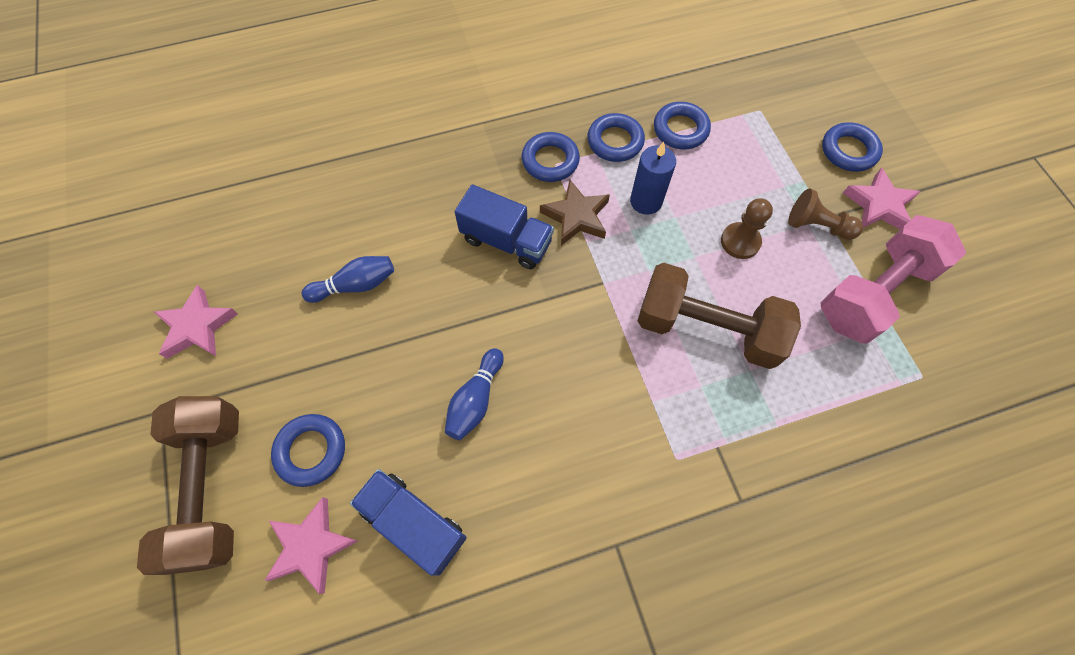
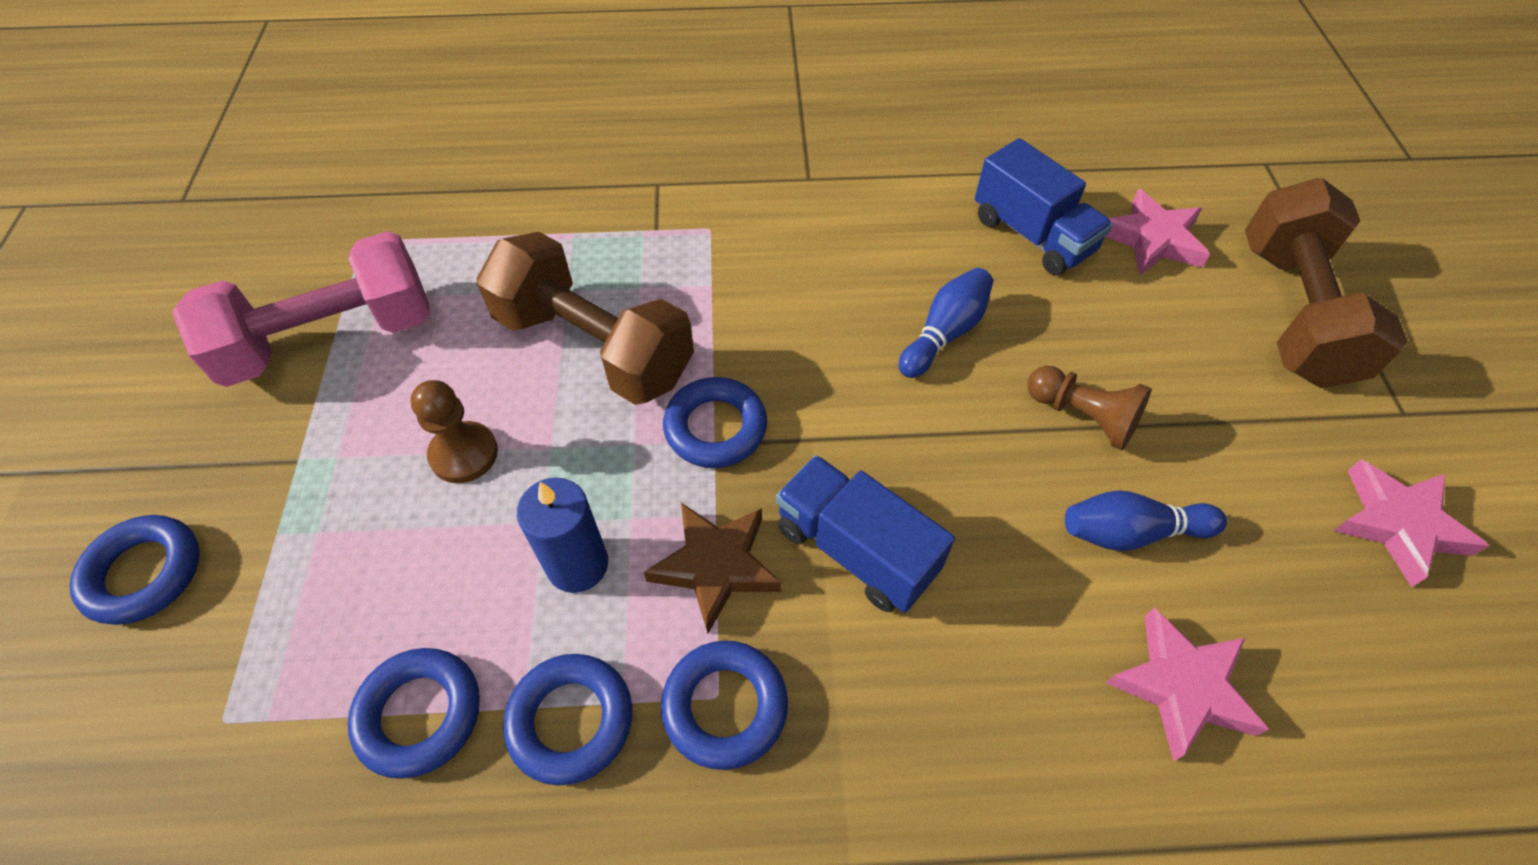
camera: 165 degrees left, 10 degrees down
blue ring [271,414,345,487] -> blue ring moved to [663,377,767,468]
brown pawn [788,188,863,240] -> brown pawn moved to [1027,365,1151,450]
pink star [843,168,921,229] -> pink star moved to [1106,608,1269,761]

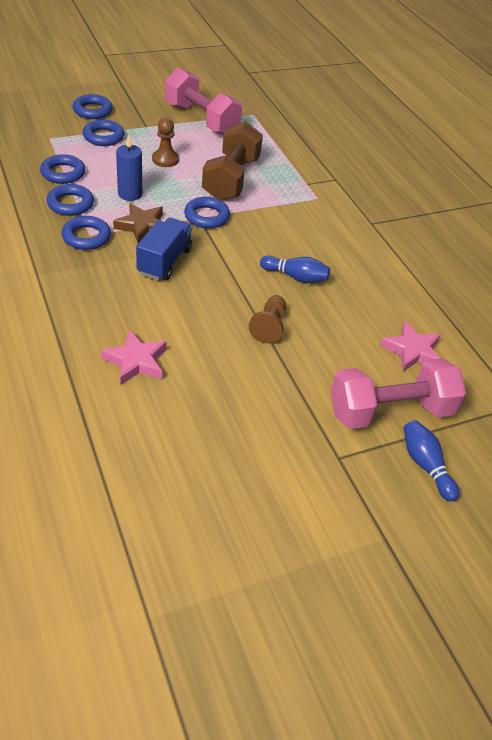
camera: 65 degrees right, 10 degrees down
blue truck [975,138,1113,276] -> none
blue bowling pin [1065,490,1227,551] -> blue bowling pin moved to [403,420,459,502]
brown dumbbell [1245,178,1408,388] -> pink dumbbell [330,358,466,429]
pink star [1334,459,1489,587] -> none
none -> blue ring [83,120,124,146]

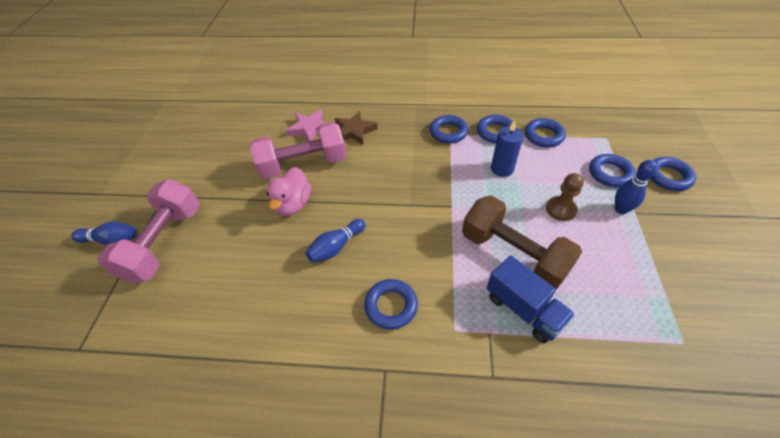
camera: 125 degrees right, 5 degrees up
brown star [113,203,163,243] -> brown star moved to [335,111,378,145]
blue truck [136,218,192,280] -> blue truck moved to [487,255,575,343]
pink dumbbell [165,68,242,135] -> pink dumbbell moved to [250,121,346,179]
blue ring [184,197,230,229] -> blue ring moved to [364,279,418,330]
brown pawn [249,295,286,343] -> pink duck [266,167,311,216]
pink star [380,321,441,372] -> none
none -> blue bowling pin [615,160,657,214]

